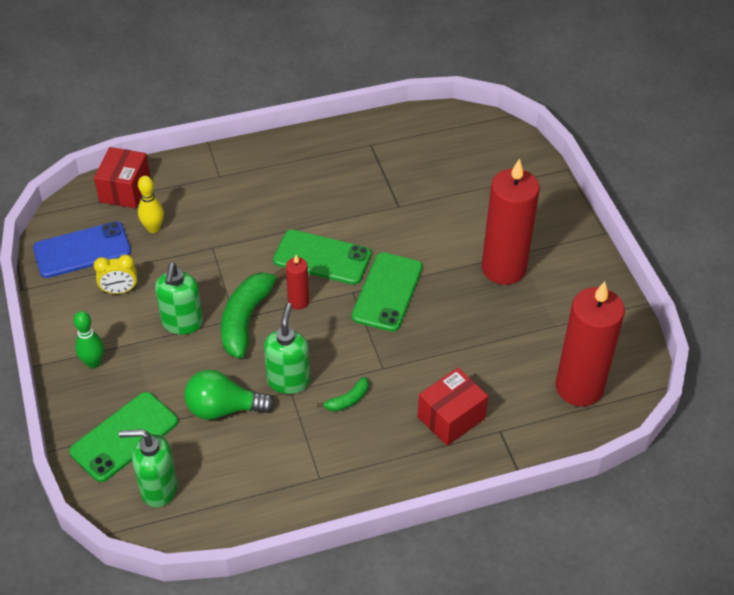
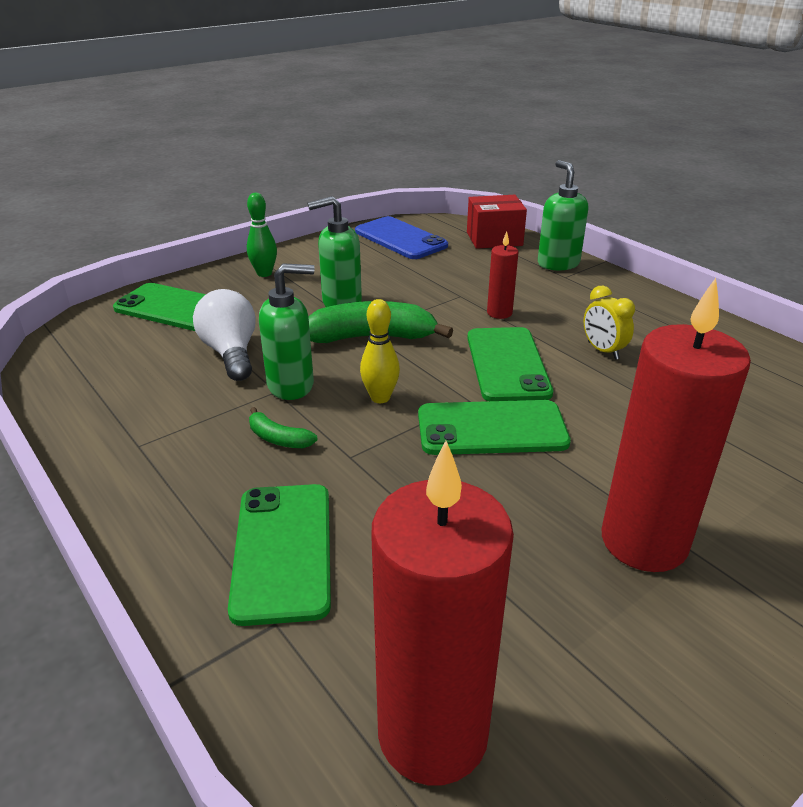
camera: 70 degrees right, 15 degrees down
yellow clock [94,254,137,294] -> yellow clock moved to [584,286,635,360]
green soap dispenser [119,429,178,508] -> green soap dispenser moved to [538,160,588,271]
yellow bowling pin [138,176,164,233] -> yellow bowling pin moved to [360,299,400,403]
green light bulb [184,370,275,420] -> white light bulb [193,289,256,381]
red candle [286,255,309,310] -> red candle moved to [487,232,519,319]
red box [418,368,488,446] -> green phone [228,484,331,626]

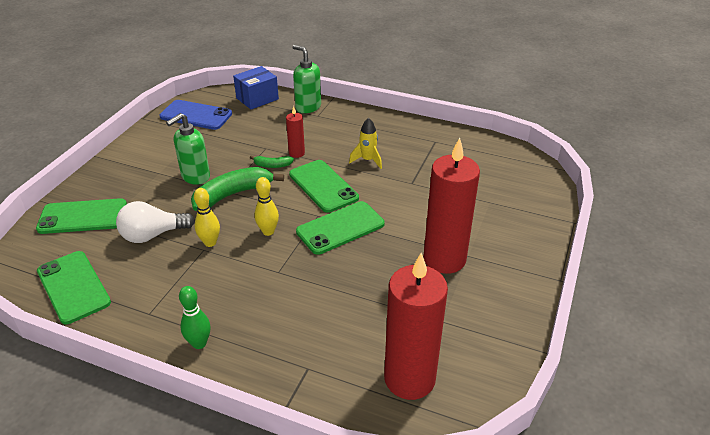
camera: 30 degrees left, 5 degrees up
white light bulb [193,289,256,381] -> white light bulb turned 60 degrees counterclockwise [116,201,195,243]
green phone [228,484,331,626] -> green phone moved to [37,251,111,324]
green bowling pin [247,193,277,277] -> green bowling pin moved to [179,286,211,349]
green banana [249,407,318,448] -> green banana moved to [250,155,294,168]
green soap dispenser [259,263,314,400] -> yellow bowling pin [194,188,220,247]
red box [467,195,527,249] -> blue box [233,66,279,110]
yellow clock [584,286,635,360] -> yellow rocket [349,118,382,169]

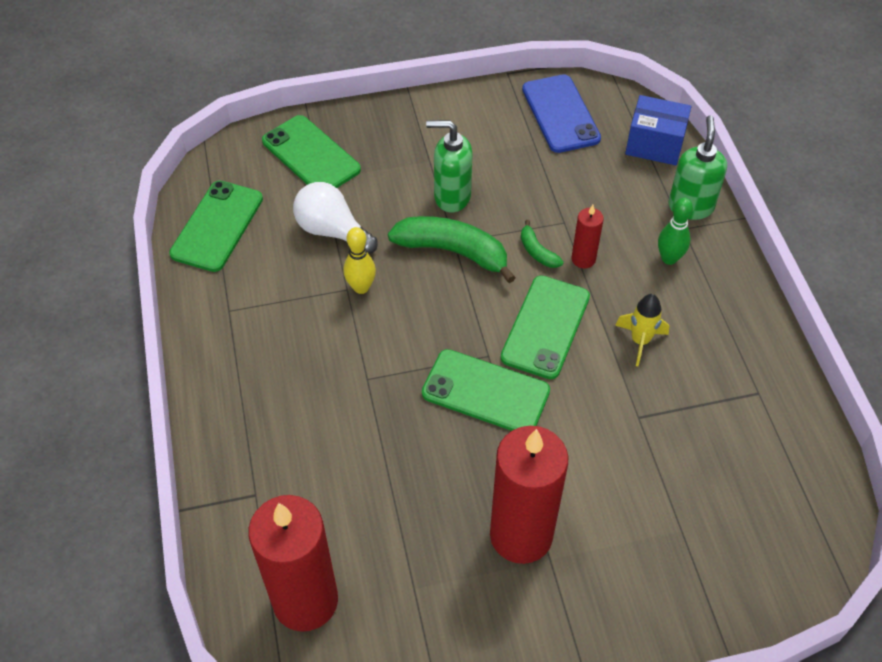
camera: 55 degrees right, 15 degrees up
green bowling pin [179,286,211,349] -> green bowling pin moved to [658,198,693,265]
yellow bowling pin [254,177,279,236] -> none

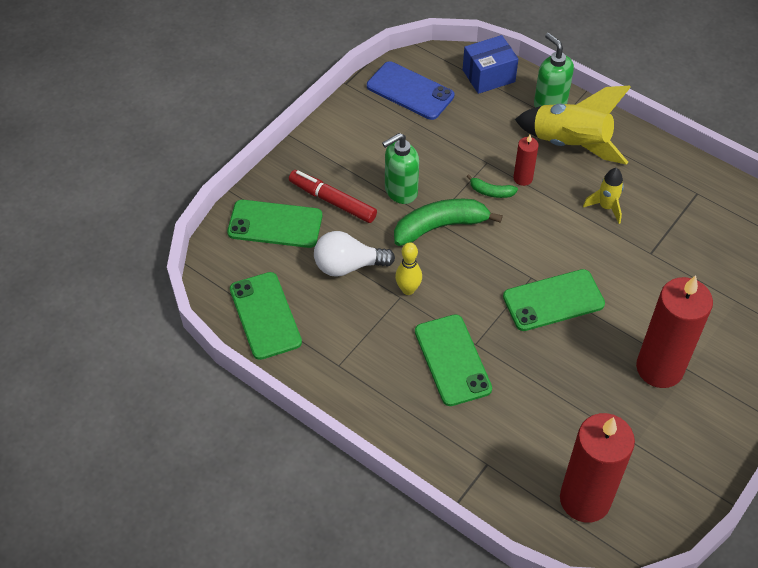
camera: 40 degrees left, 0 degrees up
green phone [501,275,590,379] -> green phone moved to [415,314,492,406]
green bowling pin [658,198,693,265] -> yellow rocket [515,86,631,165]
none -> red marker [289,170,377,223]

